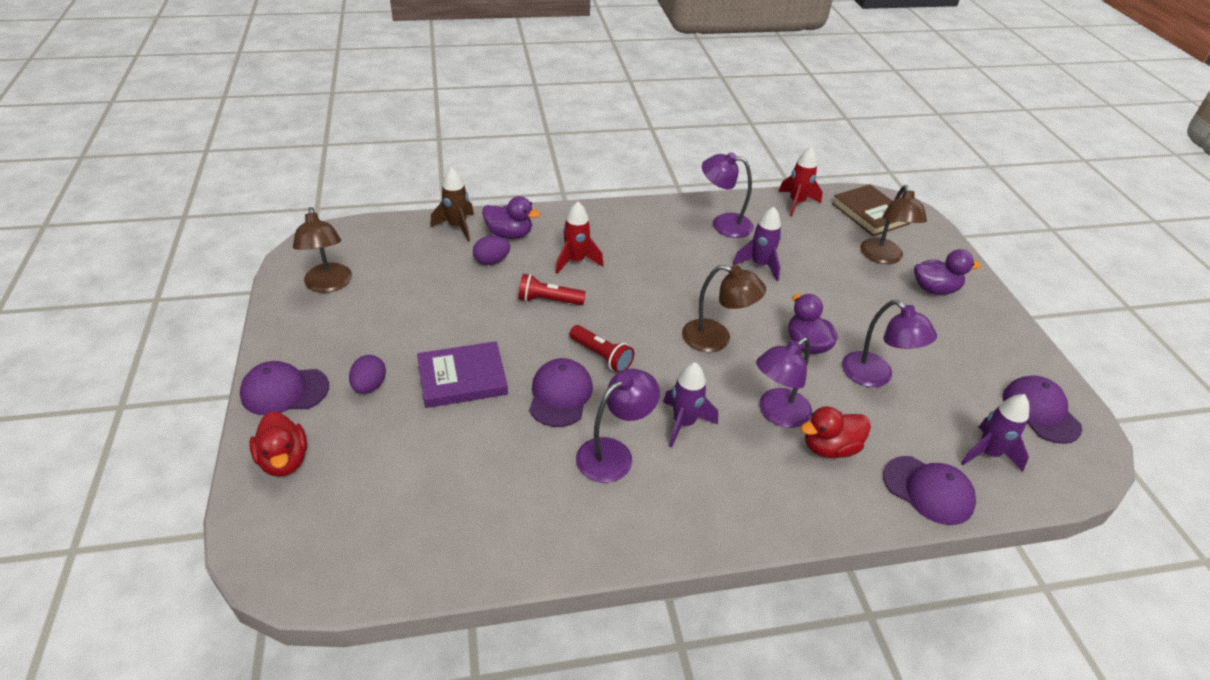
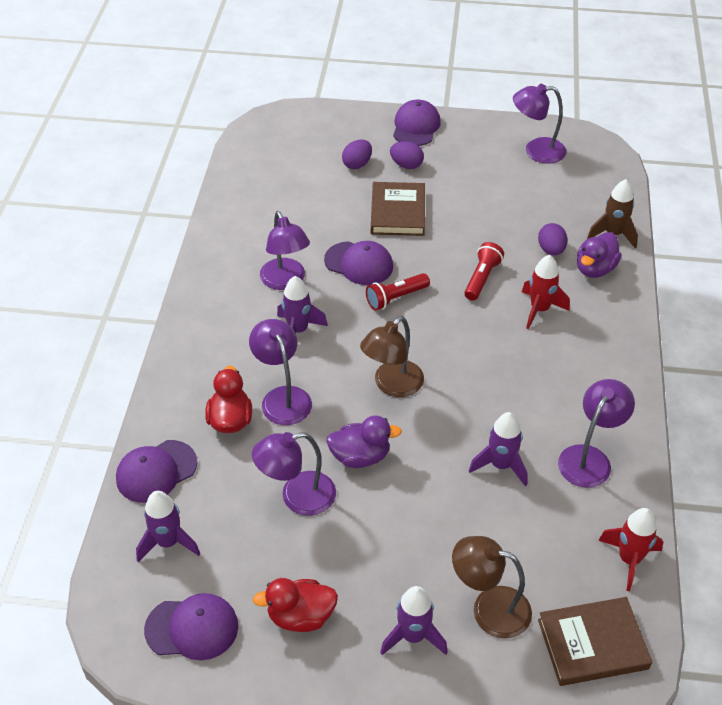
camera: 110 degrees right, 5 degrees up
red duck [249,411,307,477] -> red duck moved to [253,578,338,632]
brown lamp [293,207,352,293] -> purple lamp [513,84,566,164]
purple book [417,341,508,408] -> brown book [371,182,425,236]
purple duck [914,249,981,295] -> purple rocket [380,586,448,655]
none -> purple egg [342,140,372,169]

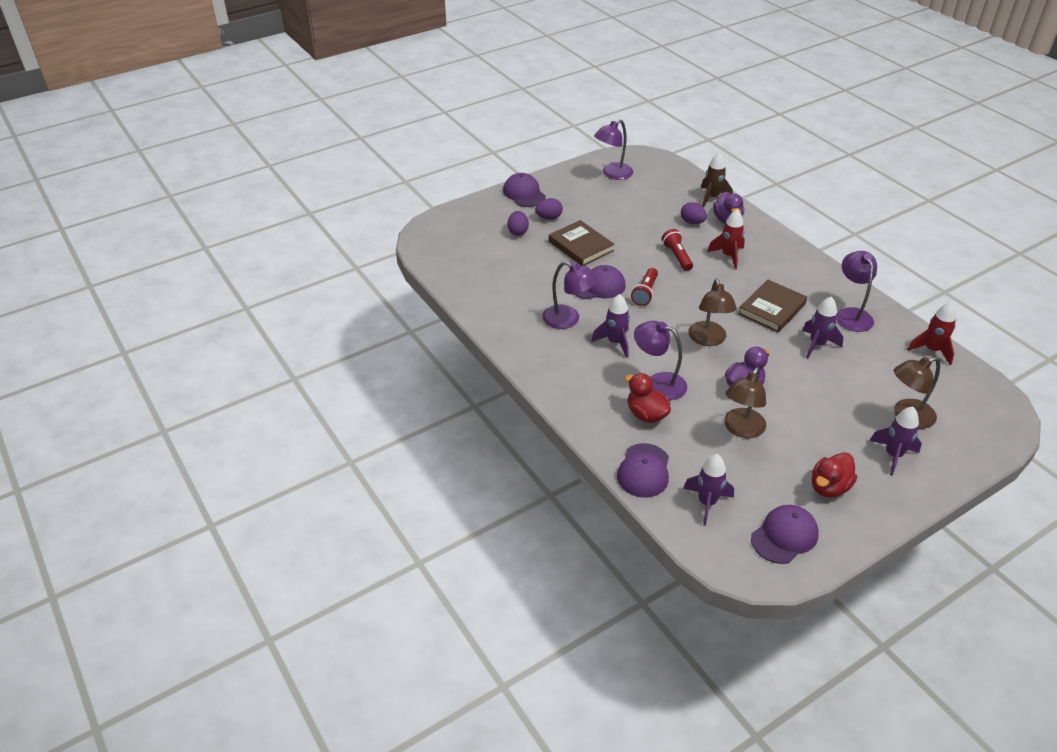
camera: 40 degrees left, 5 degrees down
purple lamp [252,432,336,516] -> brown lamp [724,367,766,438]
brown book [538,597,652,686] -> brown book moved to [738,279,807,333]

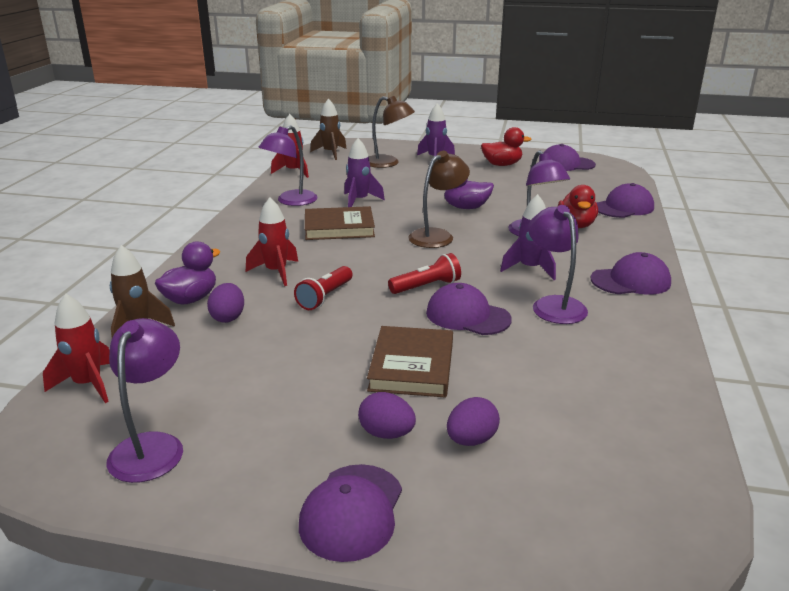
camera: 135 degrees left, 15 degrees down
purple lamp [594,120,633,180] -> purple lamp turned 90 degrees counterclockwise [106,318,183,483]
purple rocket [683,454,734,526] -> none
brown lamp [724,367,766,438] -> none
none -> red rocket [43,294,110,403]
none -> brown rocket [310,98,347,160]
none -> purple cap [591,252,671,295]

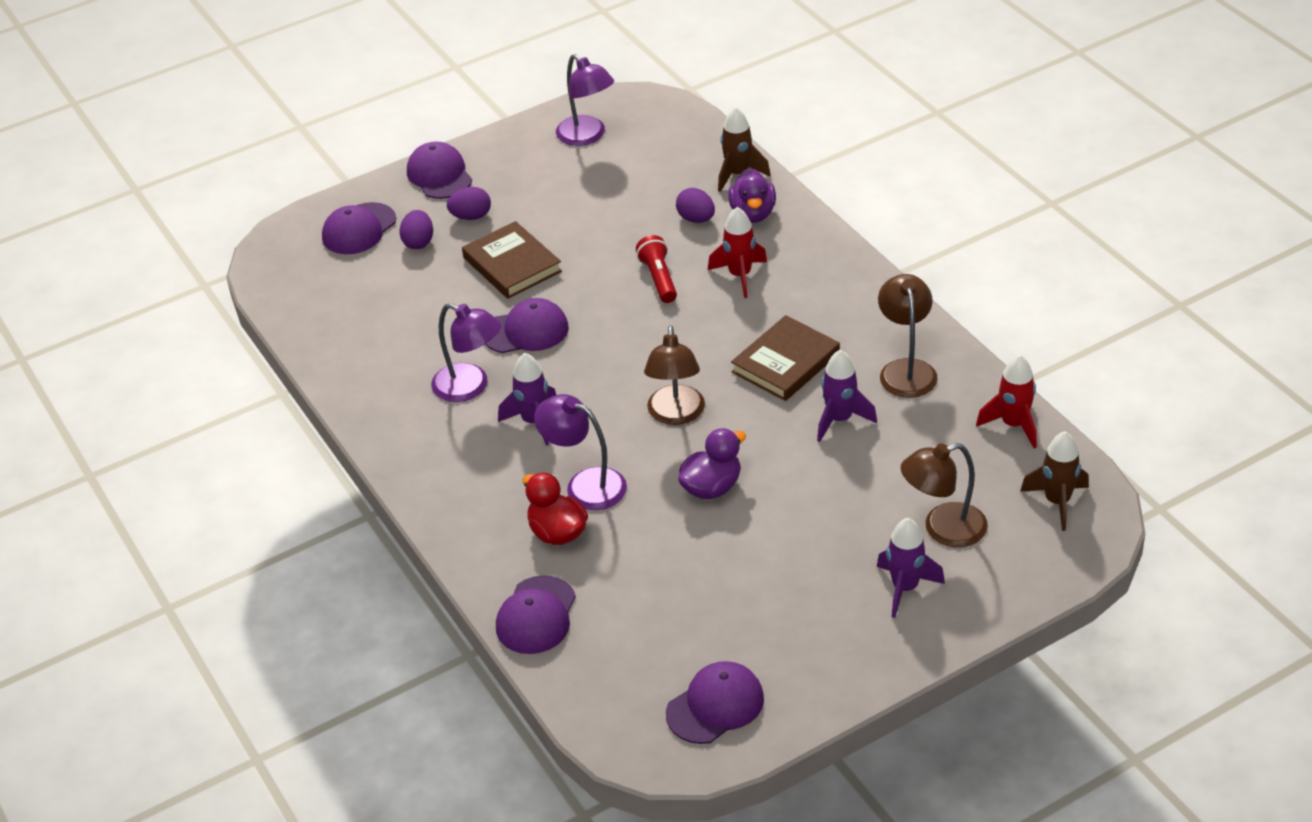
camera: 140 degrees right, 15 degrees up
red rocket [43,294,110,403] -> none
purple lamp [258,125,318,206] -> brown lamp [878,274,937,398]
red flashlight [388,253,461,294] -> none
red duck [481,127,531,166] -> none
purple cap [591,252,671,295] -> purple cap moved to [322,202,396,254]

